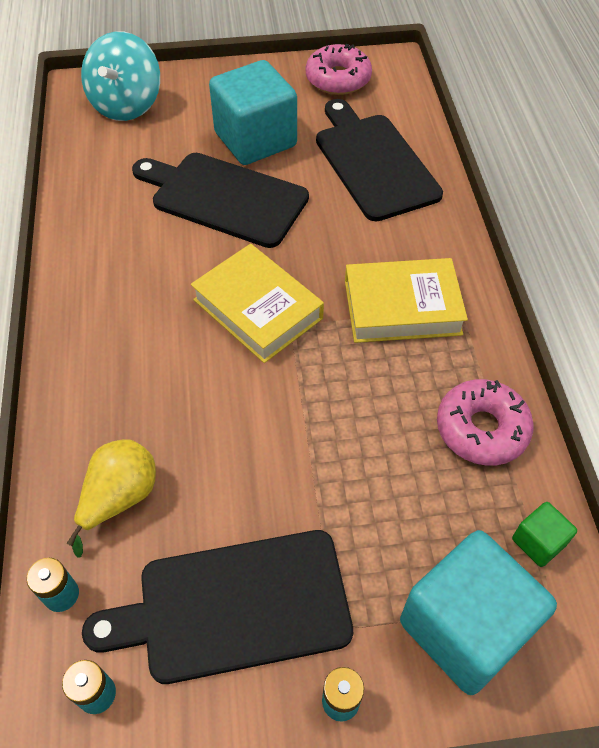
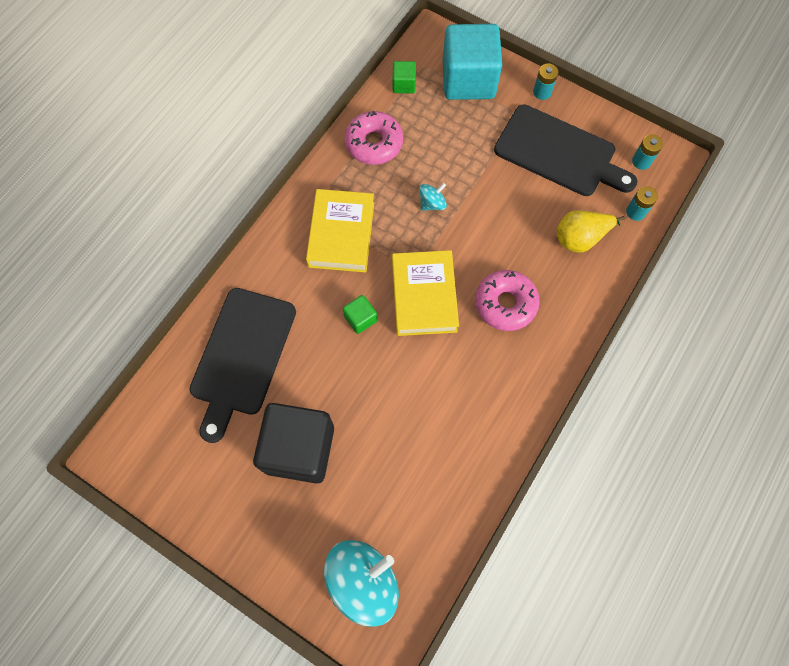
camera: 140 degrees left, 15 degrees up
black cutting board [132,153,309,248] -> none
turquoise cube [209,60,297,165] -> black cube [253,403,334,484]
pink donut [306,44,372,95] -> pink donut moved to [475,270,540,331]
yellow book [345,258,468,343] -> yellow book turned 60 degrees clockwise [306,189,374,272]
none -> green cube [343,295,377,334]
none -> turquoise spinning top [419,183,447,211]

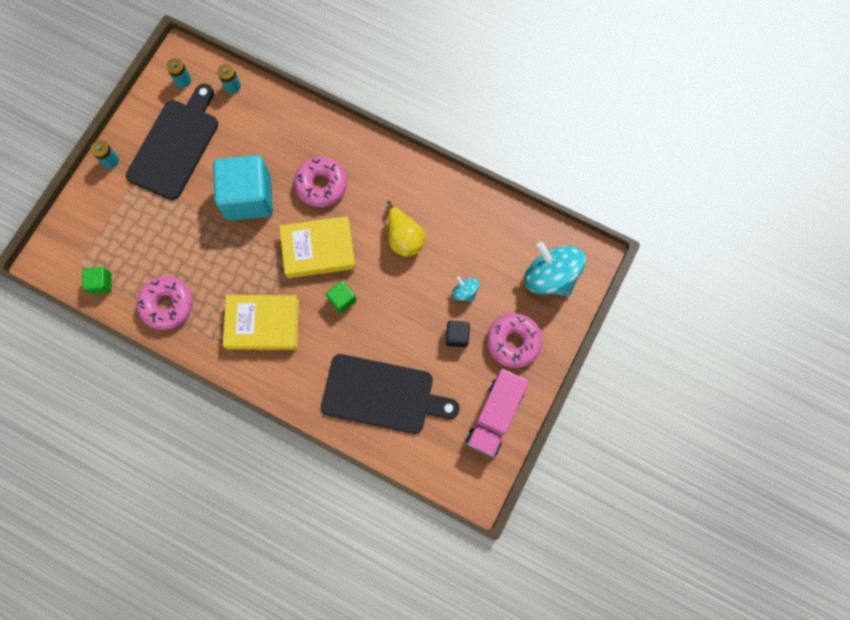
camera: 95 degrees left, 5 degrees up
black cube [253,403,334,484] -> black cube [446,321,470,347], size x0.44
turquoise spinning top [419,183,447,211] -> turquoise spinning top moved to [452,276,479,302]
turquoise cube [443,24,502,100] -> turquoise cube moved to [213,155,273,221]
yellow pear [557,210,625,253] -> yellow pear moved to [386,200,425,257]
none -> pink truck [466,369,529,457]
none -> pink donut [487,313,543,368]

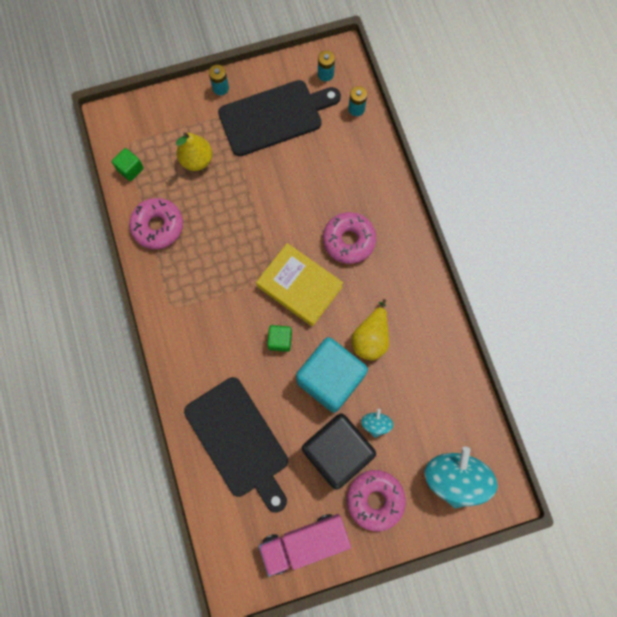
camera: 45 degrees right, 0 degrees up
turquoise cube [213,155,273,221] -> turquoise cube moved to [296,337,368,413]
yellow book [223,295,299,350] -> none
black cube [446,321,470,347] -> black cube [302,413,376,490], size x2.28
none -> yellow pear [176,132,212,171]

